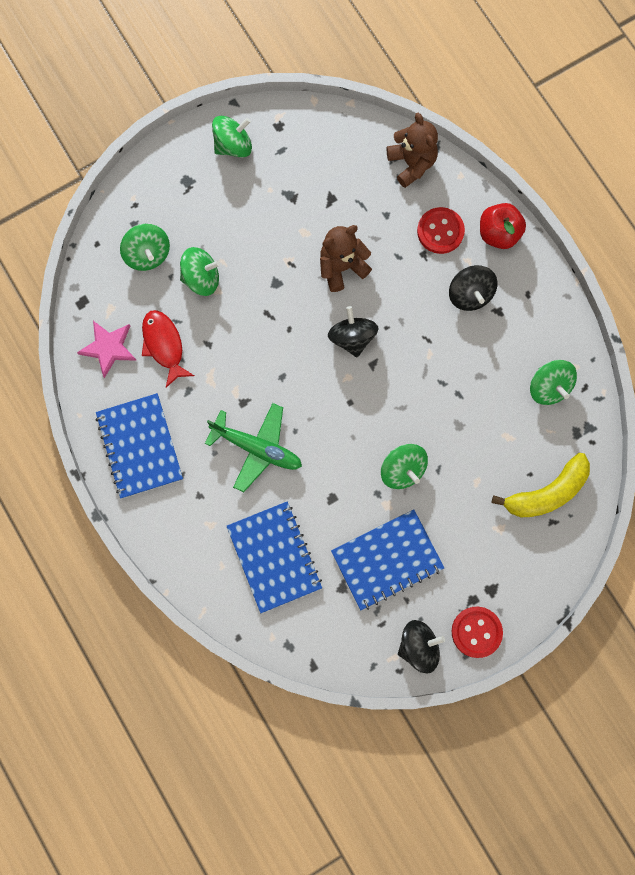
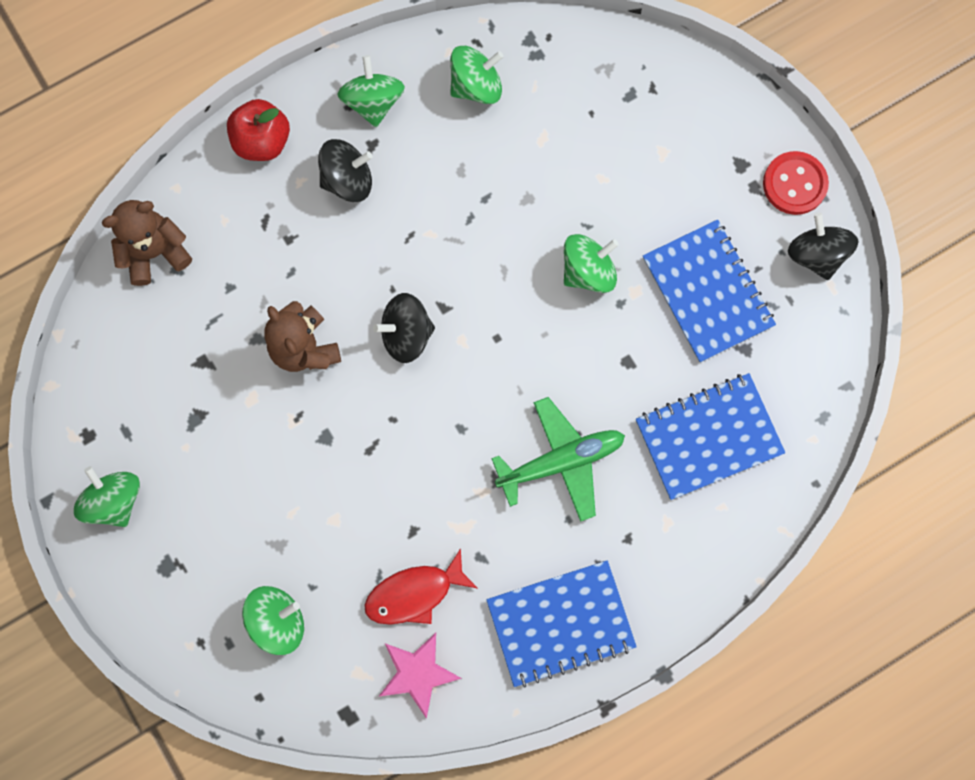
camera: 90 degrees left, 0 degrees up
green spinning top [180,247,220,296] -> green spinning top moved to [337,55,405,127]
green plane [205,403,302,492] -> green plane turned 45 degrees clockwise [491,397,625,522]
red button [417,207,465,254] -> none
yellow banana [492,453,590,518] -> none

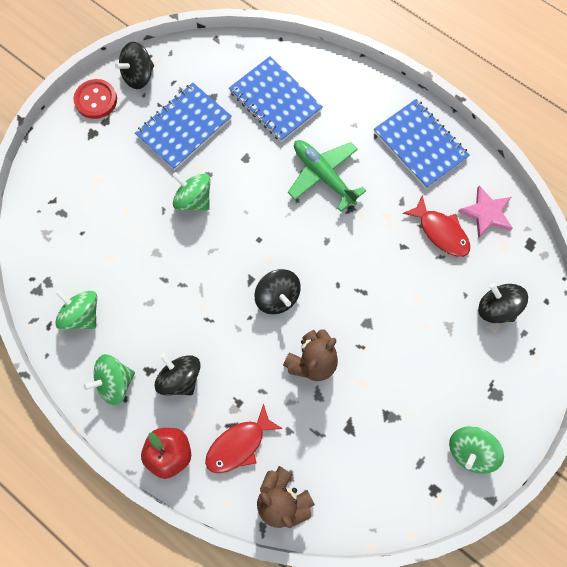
camera: 110 degrees left, 5 degrees down
green spinning top [242,586,304,655] -> black spinning top [478,283,528,323]
none -> red fish [205,403,283,473]

